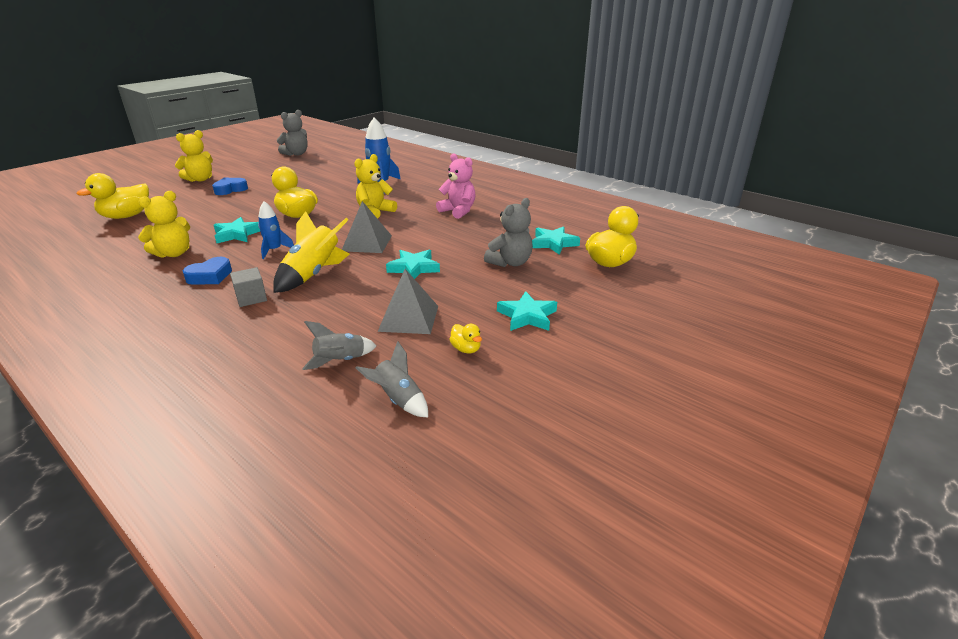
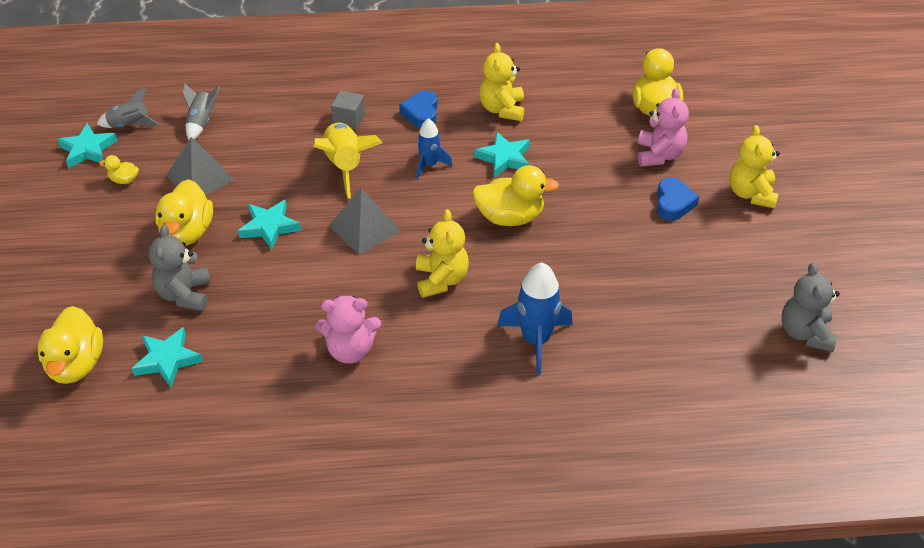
camera: 135 degrees right, 15 degrees up
turquoise star [497,291,557,331] -> turquoise star moved to [57,123,118,168]
none -> yellow duck [155,179,213,246]
none -> pink teddy bear [638,88,689,167]

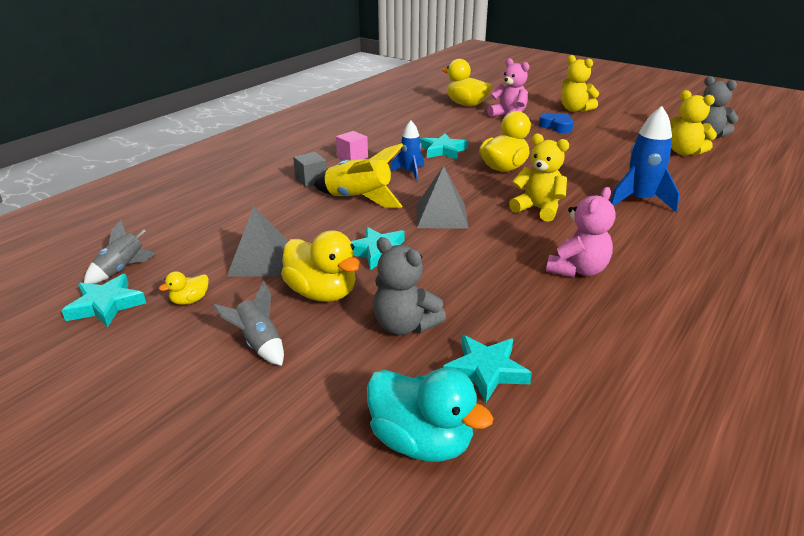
camera: 50 degrees left, 15 degrees down
yellow duck [38,306,103,384] -> turquoise duck [367,368,494,462]
grey rocket [183,84,220,139] -> grey rocket moved to [212,281,284,366]
blue heart [399,90,438,128] -> pink cube [336,131,368,160]
yellow teddy bear [479,43,524,121] -> yellow teddy bear moved to [670,90,717,156]

